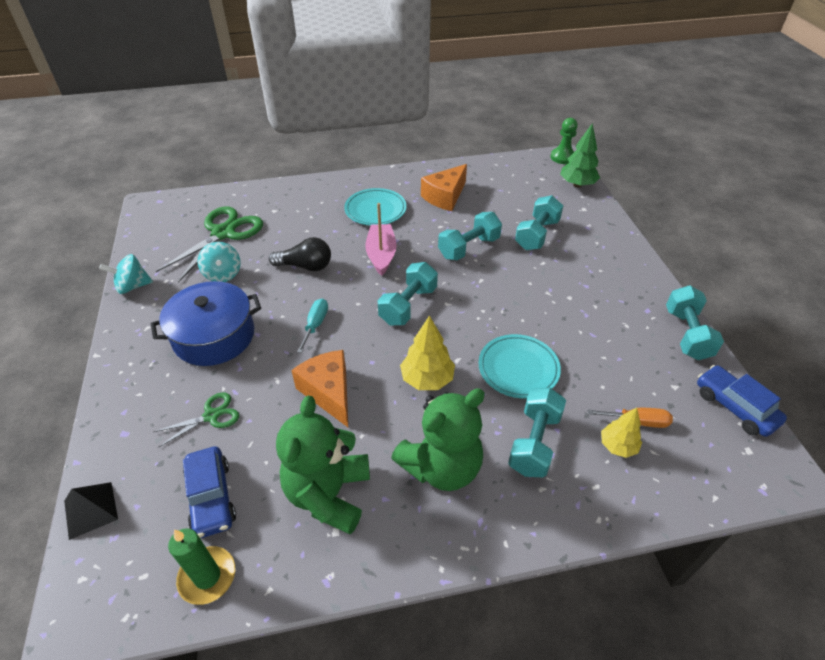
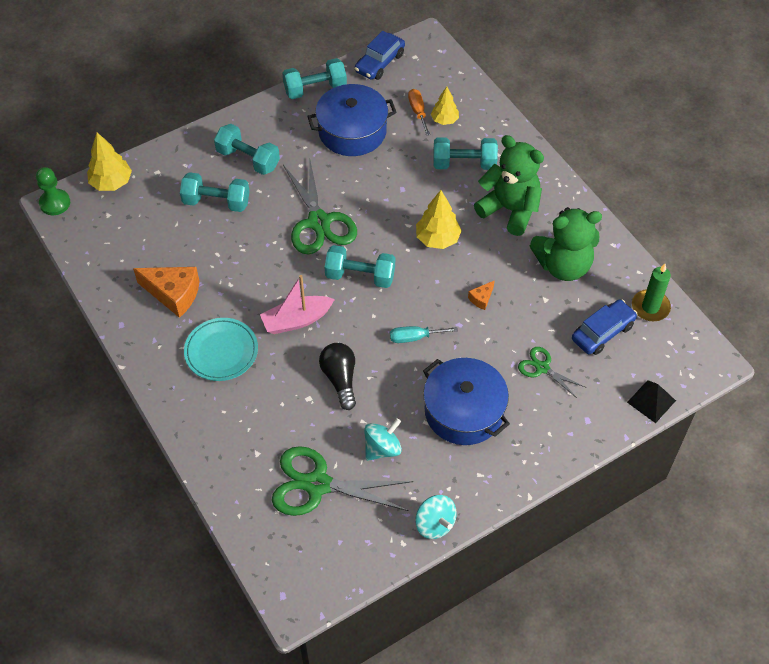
camera: 110 degrees left, 10 degrees up
orange cheese [291,350,348,427] -> orange cheese [468,280,495,310], size x0.47
turquoise dumbbell [438,212,502,260] -> turquoise dumbbell moved to [214,124,280,175]
turquoise plate [478,334,561,398] -> none
green tree [560,123,600,187] -> yellow tree [87,133,132,191]
none -> green scissors [283,161,357,255]
none -> blue pot [307,84,397,156]

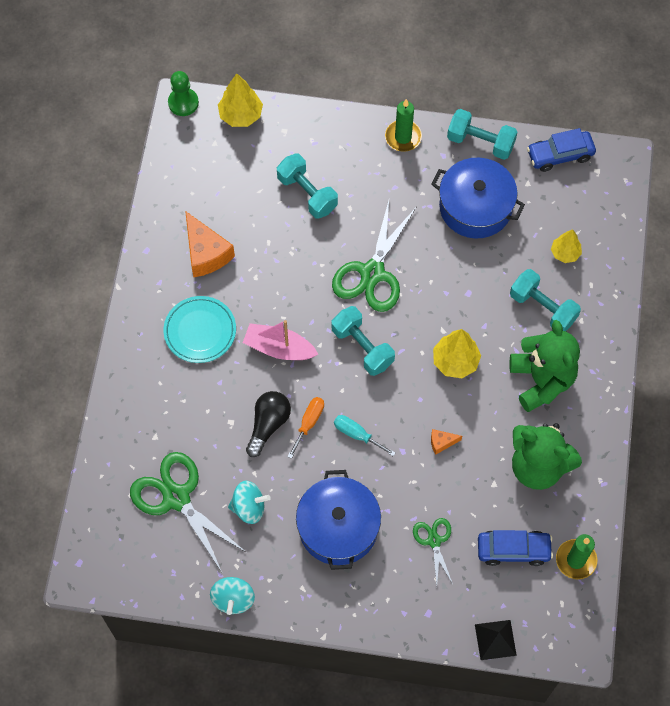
camera: 40 degrees right, 10 degrees up
turquoise dumbbell [214,124,280,175] -> none
orange screwdriver [408,89,430,136] -> orange screwdriver moved to [287,397,324,459]
none -> green candle [385,99,422,152]

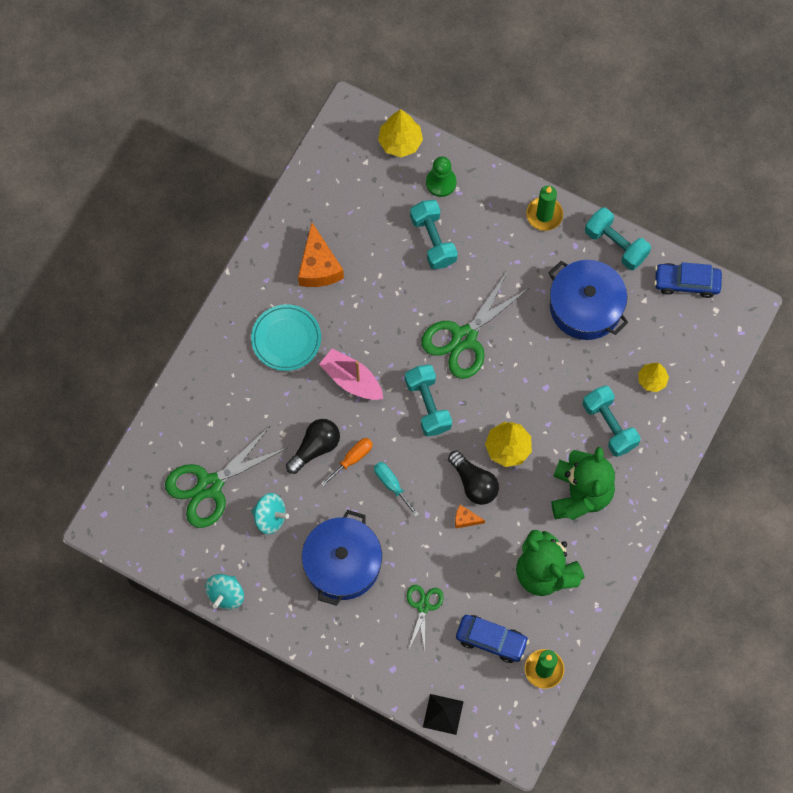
camera: 20 degrees right, 5 degrees up
green scissors [130,452,247,572] -> green scissors turned 105 degrees counterclockwise [165,425,287,528]
green pawn [168,71,199,116] -> green pawn moved to [426,156,456,197]
none -> black light bulb [448,450,499,505]

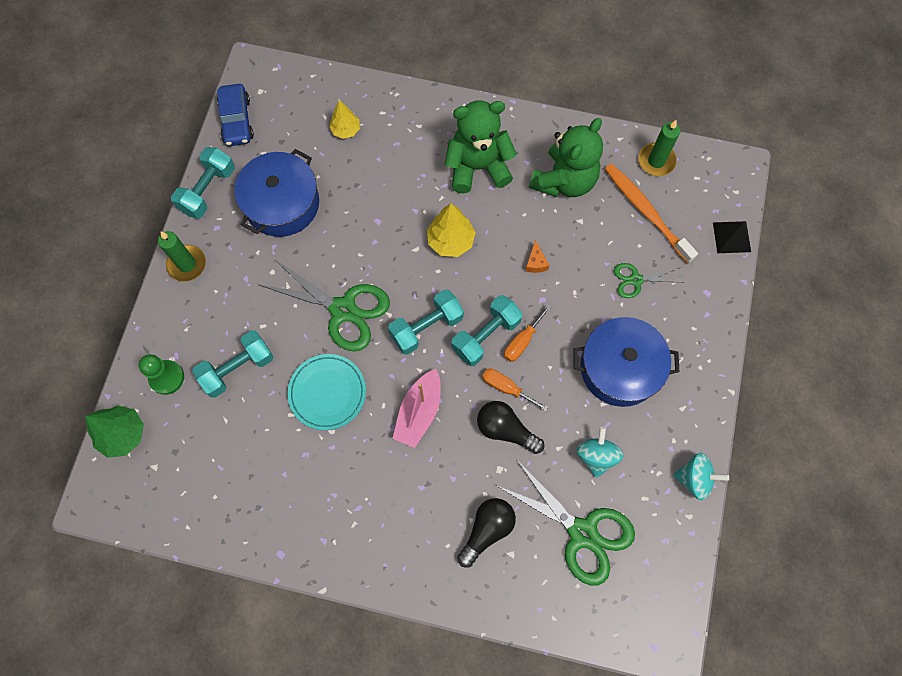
camera: 105 degrees left, 0 degrees up
turquoise plate [251,304,321,371] -> turquoise plate moved to [288,354,366,430]
orange cheese [298,223,344,287] -> none
turquoise screwdriver [374,462,419,517] -> orange screwdriver [504,304,551,362]
yellow tree [378,109,423,157] -> green tree [85,405,144,458]
black light bulb [448,450,499,505] -> black light bulb moved to [457,498,516,568]
blue car [456,615,529,663] -> orange toothbrush [605,164,698,263]
turquoise dumbbell [583,385,641,457] -> turquoise dumbbell moved to [451,295,523,366]

